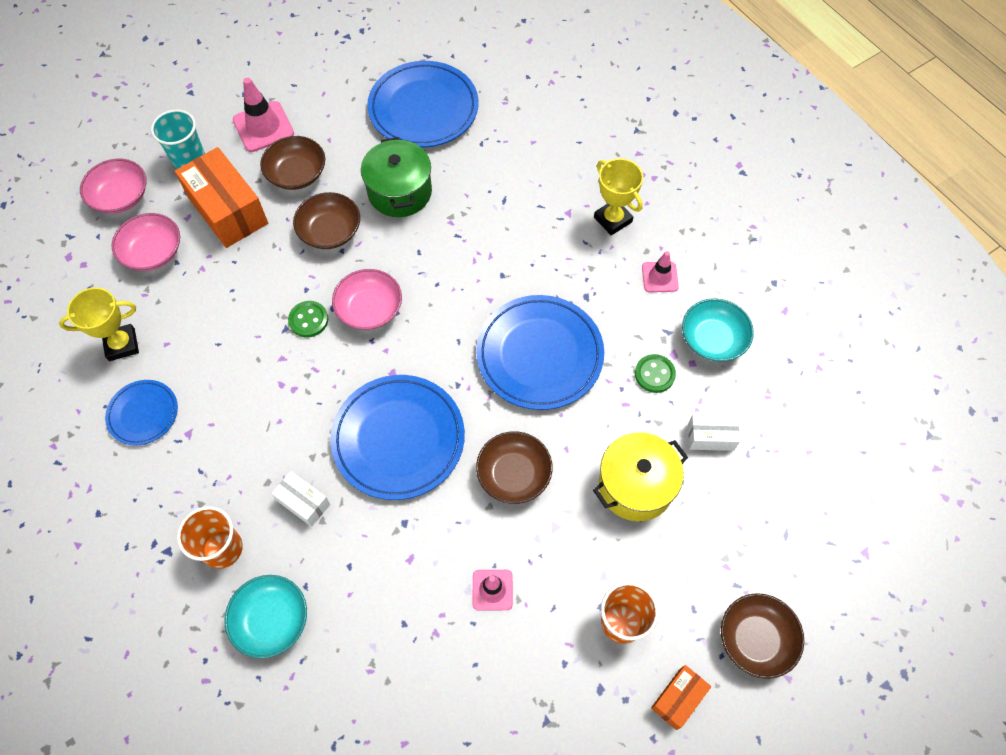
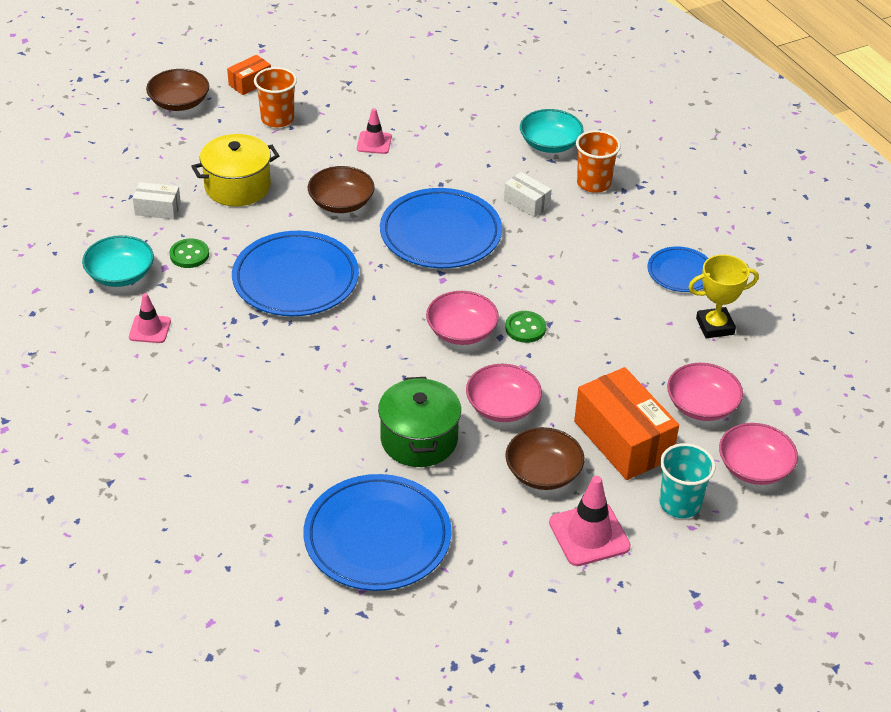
camera: 175 degrees left, 20 degrees down
brown bowl [293,192,360,249] -> pink bowl [466,364,542,422]
yellow trophy [594,159,643,235] -> none

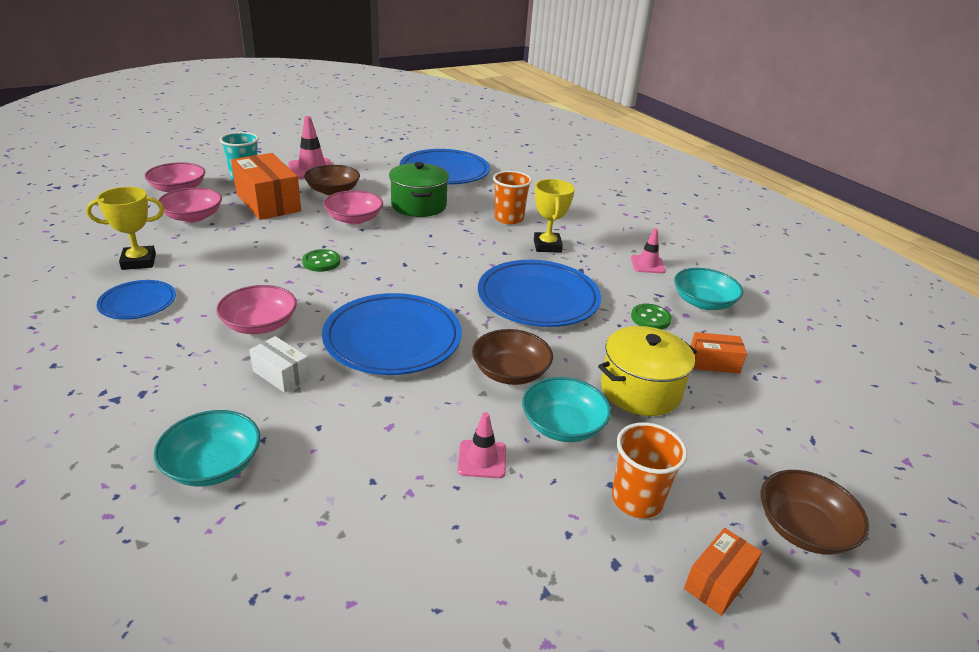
camera: 175 degrees right, 10 degrees down
white box [133,182,181,219] -> orange box [691,332,747,374]
pink bowl [426,291,499,345] -> pink bowl moved to [216,285,297,334]
orange cup [576,130,621,193] -> orange cup moved to [493,171,532,224]
none -> turquoise bowl [522,377,611,442]
none -> yellow trophy [534,179,575,253]

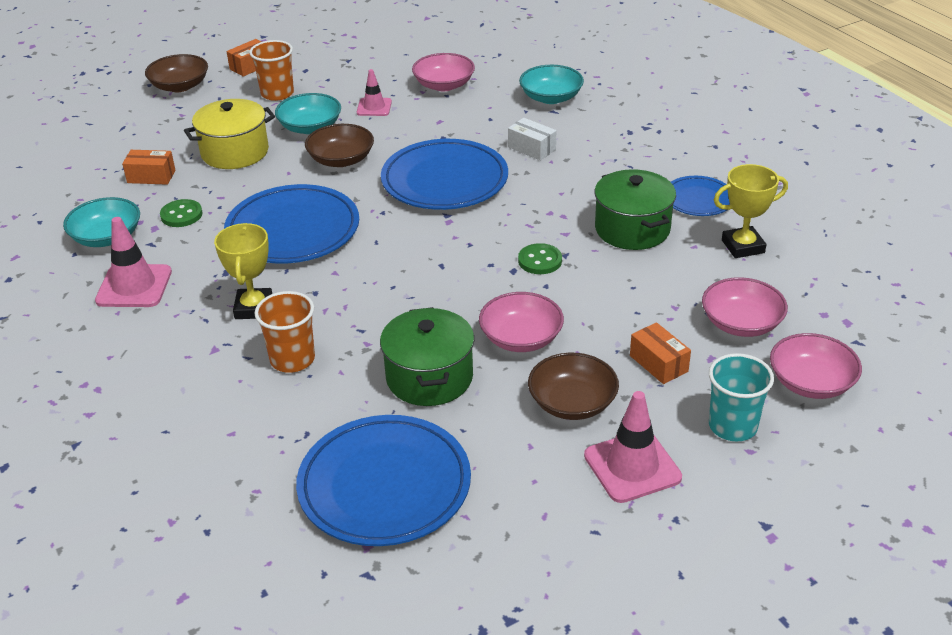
camera: 175 degrees left, 5 degrees up
pink bowl [216,285,297,334] -> pink bowl moved to [412,53,475,91]
orange box [231,153,301,220] -> orange box [630,322,691,384], size x0.51
pink traffic cone [631,228,666,273] -> pink traffic cone [95,217,172,307], size x1.62
none -> green pot [595,169,676,250]

